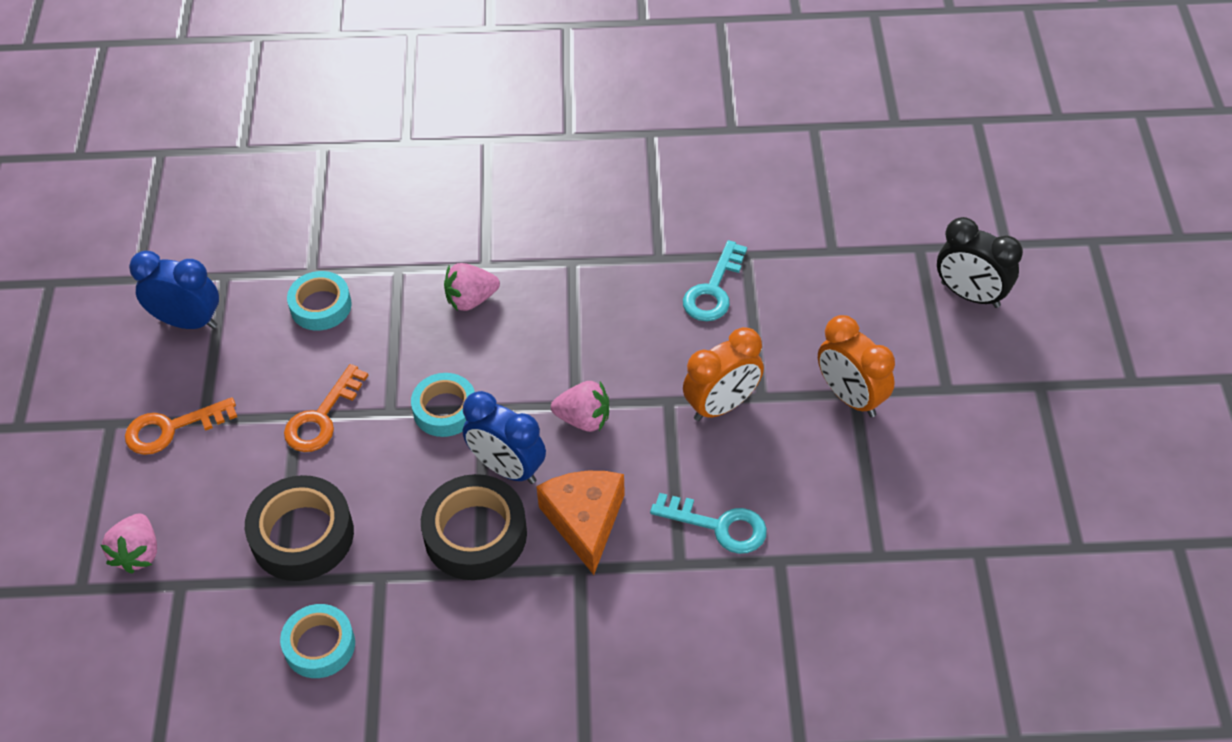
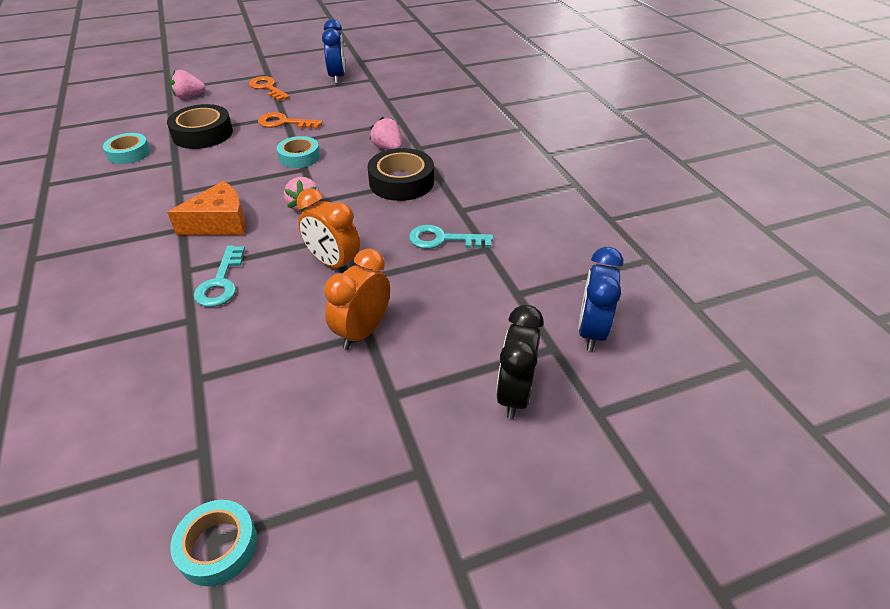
camera: 70 degrees right, 10 degrees down
turquoise tape [287,271,352,331] -> turquoise tape moved to [170,500,257,586]
black tape [421,474,527,580] -> black tape moved to [368,148,434,201]
blue clock [463,391,546,484] -> blue clock moved to [578,247,623,351]

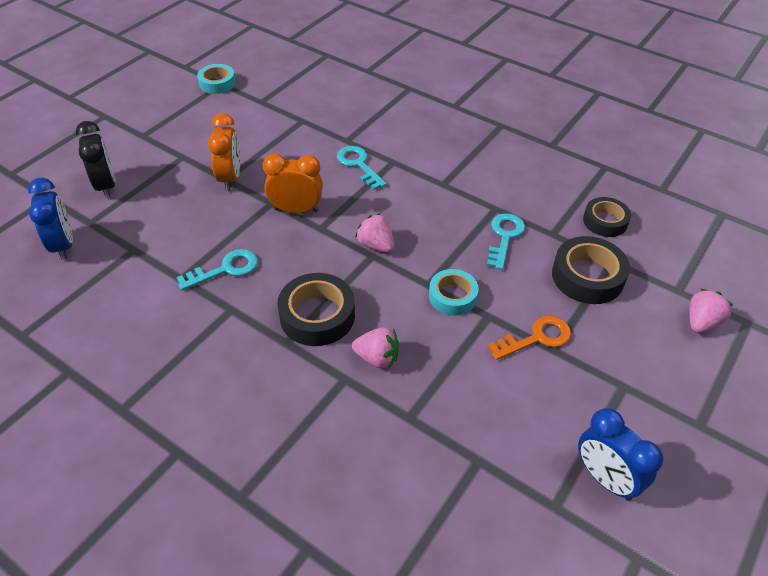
camera: 145 degrees right, 5 degrees up
turquoise tape [103,133,150,164] -> black tape [583,197,631,237]
orange cheese [167,181,246,235] -> none
orange key [249,76,290,101] -> none
none -> turquoise key [487,213,525,270]

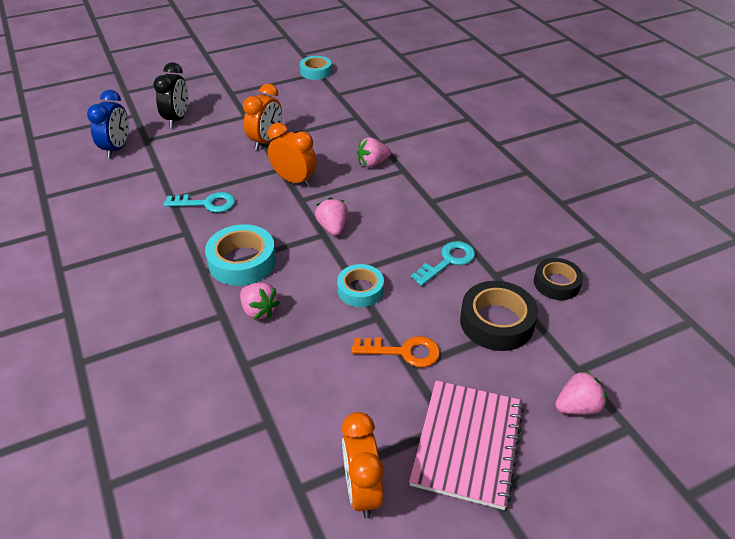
camera: 30 degrees right, 5 degrees down
black tape [277,273,355,346] -> turquoise tape [205,224,276,286]
turquoise key [337,146,387,190] -> pink strawberry [357,137,391,168]
blue clock [578,408,663,501] -> orange clock [342,412,383,518]
none -> pink notebook [409,381,524,510]

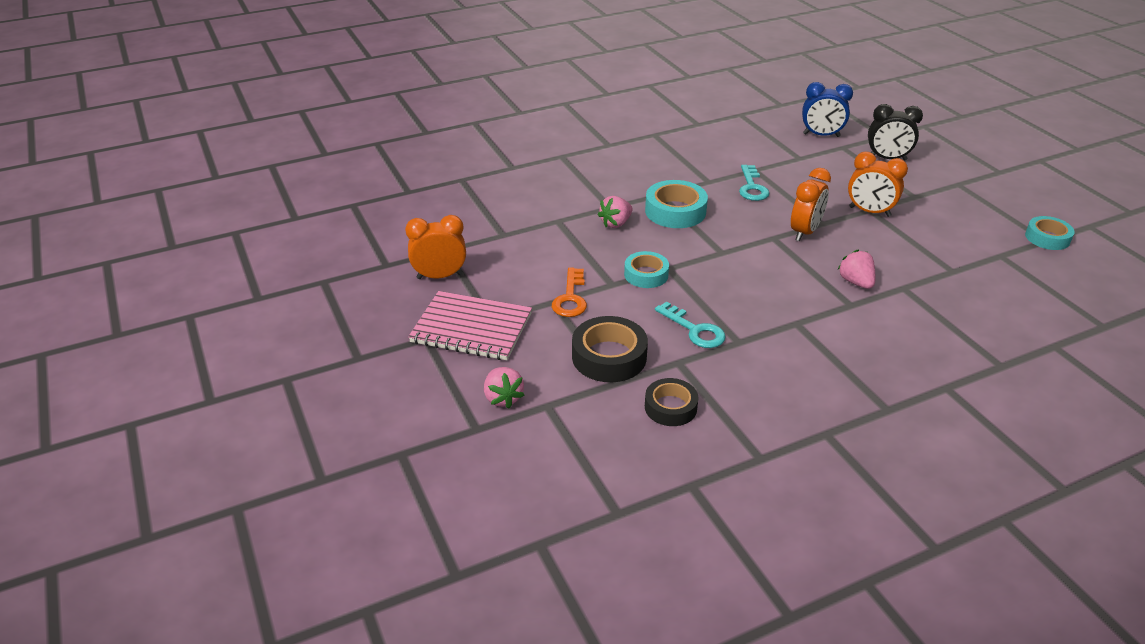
camera: 90 degrees right, 5 degrees down
pink strawberry [315,197,348,236] -> none

